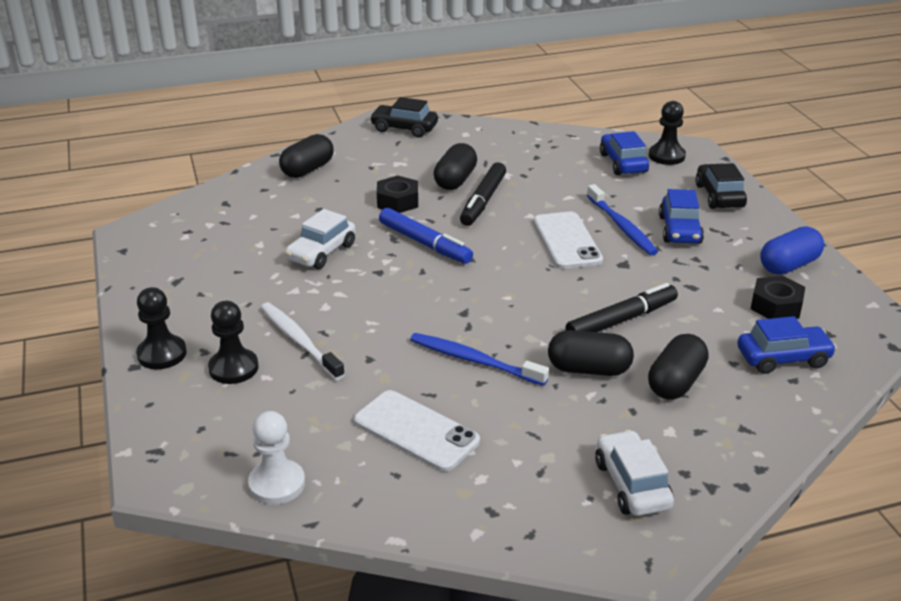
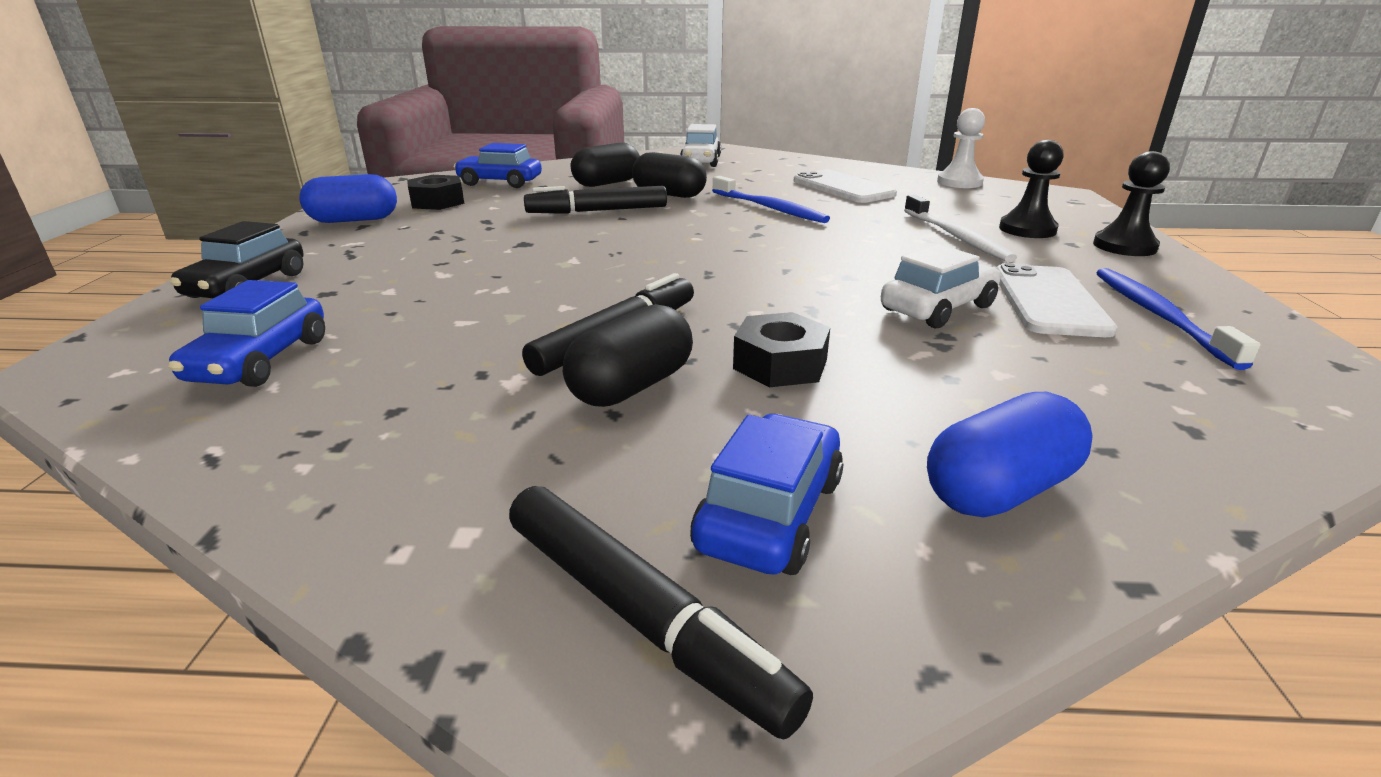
camera: 160 degrees left, 5 degrees down
black capsule [279,134,334,178] -> blue capsule [927,392,1093,518]
black car [370,97,438,137] -> black marker [509,486,813,740]
blue marker [379,208,473,264] -> none
white phone [533,212,603,269] -> white phone moved to [995,263,1118,337]
blue toothbrush [587,184,658,255] -> blue toothbrush moved to [1096,268,1261,370]
black pawn [649,101,686,165] -> none
blue car [659,189,704,244] -> blue car moved to [690,414,843,575]

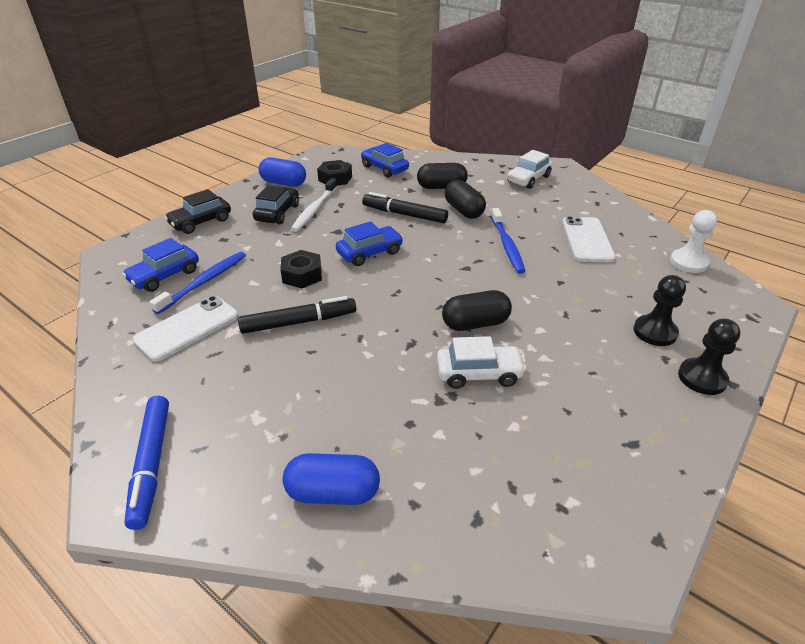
camera: 35 degrees right, 10 degrees up
black marker [509,486,813,740] -> blue marker [124,396,169,530]
black capsule [563,304,693,407] -> black capsule moved to [442,290,512,331]
blue car [690,414,843,575] -> blue car moved to [336,221,404,266]
black nut [733,312,830,387] -> black nut moved to [280,250,322,288]
white toothbrush [904,195,1017,262] -> white toothbrush moved to [291,178,338,232]
white phone [995,263,1118,337] -> white phone moved to [133,296,239,362]
blue toothbrush [1096,268,1261,370] -> blue toothbrush moved to [149,252,246,314]
none -> black car [253,185,299,224]

